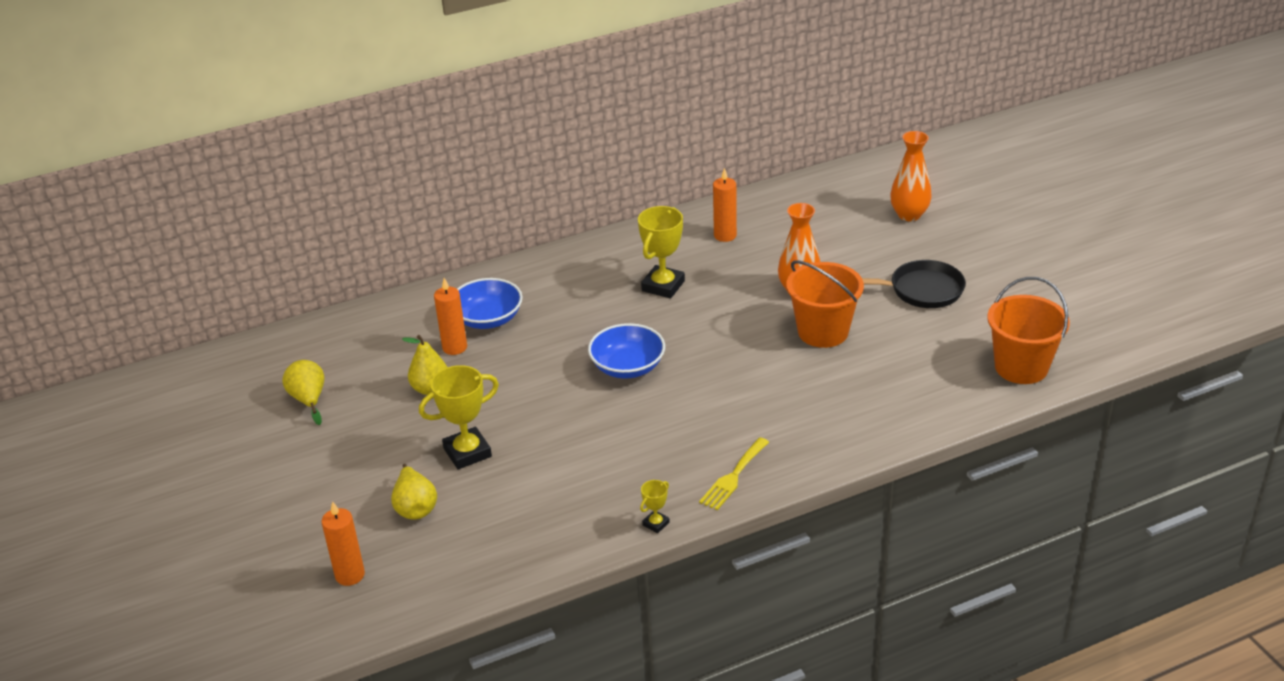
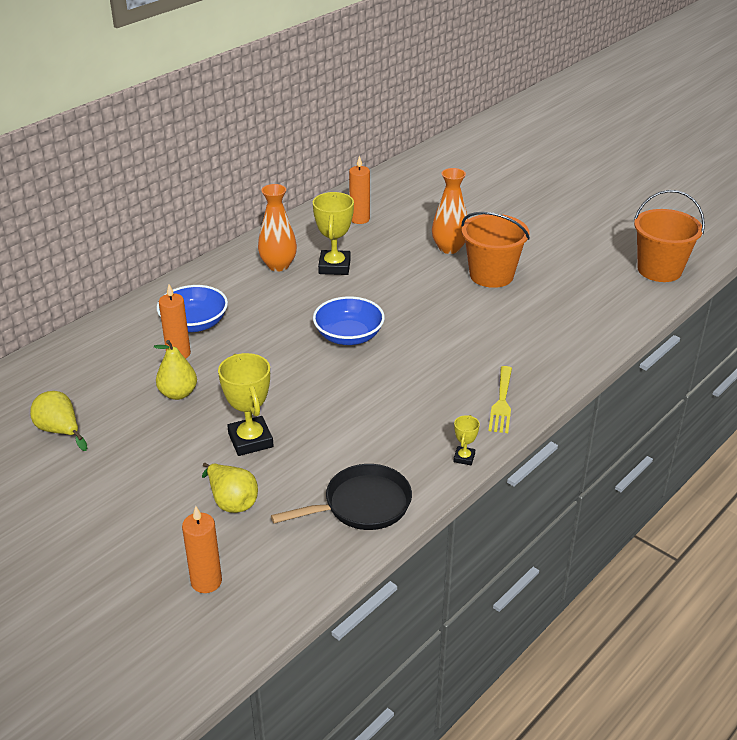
camera: 25 degrees left, 0 degrees up
yellow trophy [419,365,499,469] -> yellow trophy turned 60 degrees counterclockwise [218,353,274,456]
black pan [862,260,966,308] -> black pan moved to [271,464,412,530]
orange vase [890,131,932,221] -> orange vase moved to [258,184,297,272]

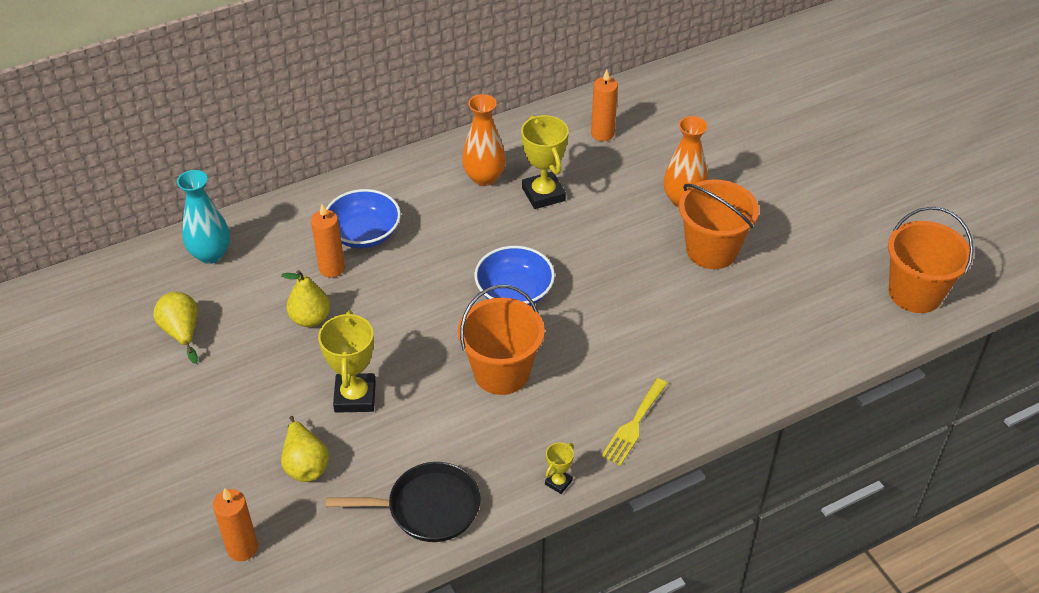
camera: 20 degrees right, 10 degrees up
yellow trophy [313,192,354,275] -> yellow trophy turned 45 degrees counterclockwise [521,115,569,209]
none -> turquoise vase [177,170,230,264]
none -> orange bucket [458,285,545,395]

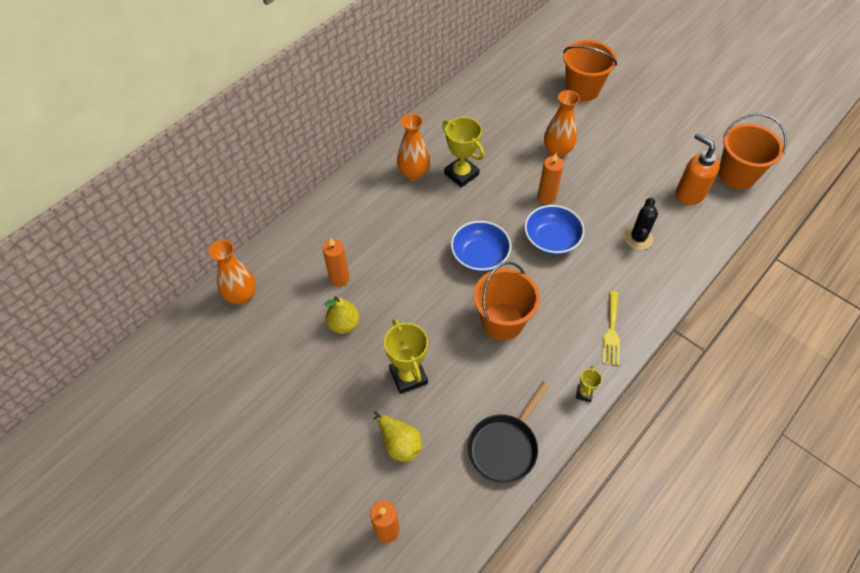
camera: 20 degrees left, 10 degrees up
yellow pear [153,292,198,364] -> none
turquoise vase [177,170,230,264] -> orange vase [209,240,256,305]
blue bowl [326,189,401,248] -> blue bowl moved to [524,205,585,255]
black pan [326,462,481,542] -> black pan turned 150 degrees clockwise [468,382,550,483]
orange candle [591,69,618,141] -> orange candle moved to [538,153,564,204]
orange bucket [679,180,759,269] -> orange bucket moved to [563,40,617,101]
none -> black cactus [624,197,658,250]
none -> orange soap dispenser [676,133,720,205]

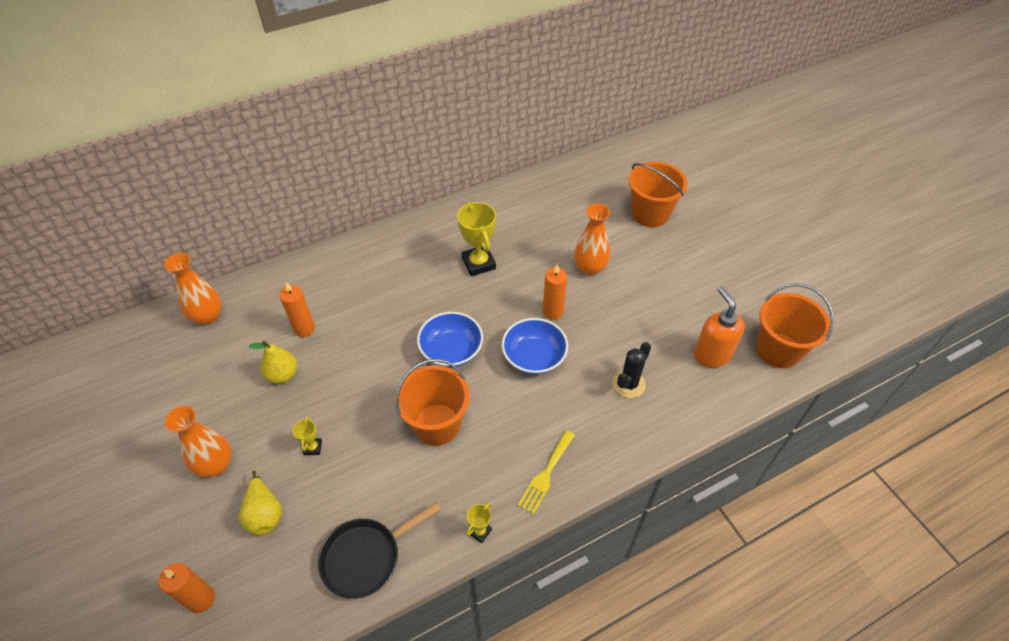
camera: 20 degrees right, 5 degrees down
yellow trophy [384,319,428,394] -> yellow trophy [293,416,322,455], size x0.49
orange vase [397,113,430,181] -> orange vase moved to [165,406,232,477]

